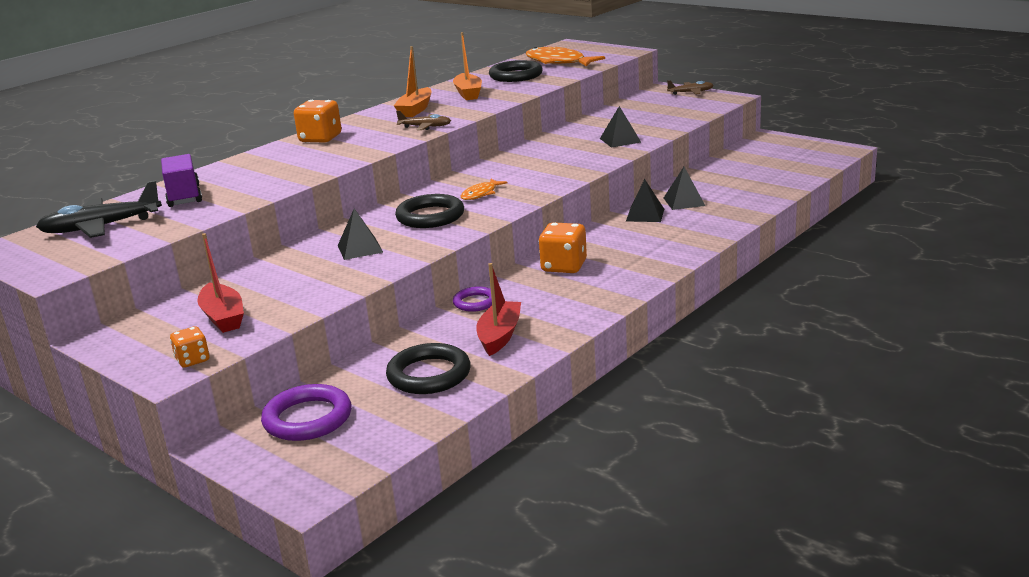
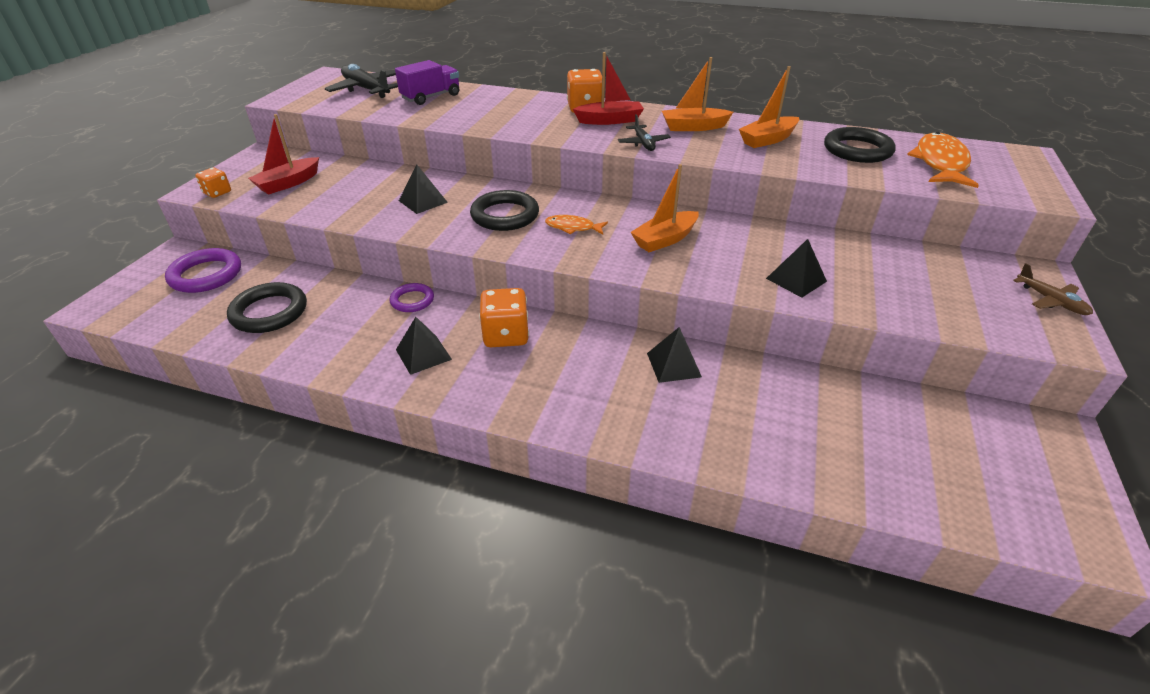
camera: 65 degrees right, 15 degrees up
brown plane [396,111,451,130] -> black plane [618,114,671,151]
red boat [476,263,521,356] -> red boat moved to [573,52,644,125]
black pyramid [664,167,705,210] -> black pyramid moved to [396,317,452,375]
none -> orange boat [631,164,699,252]

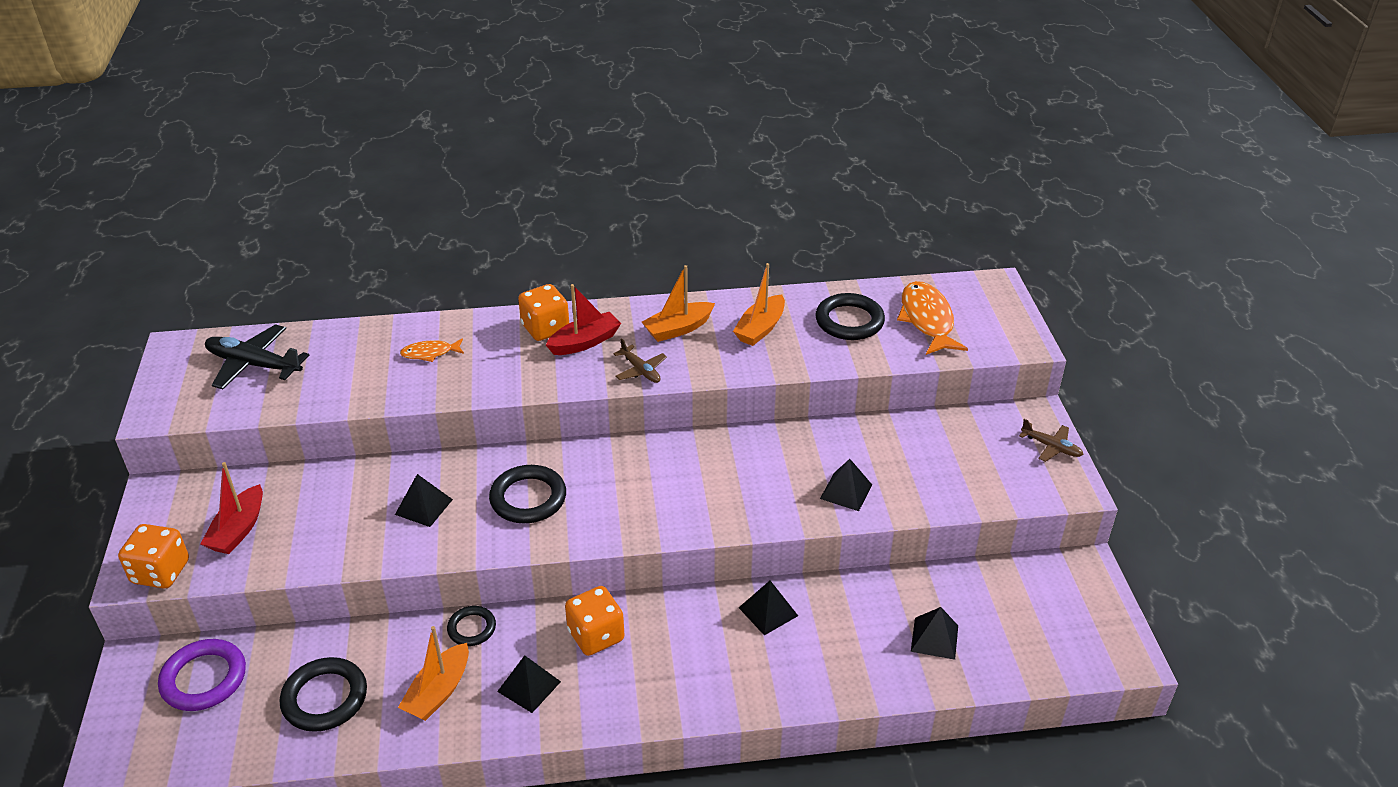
camera: 25 degrees left, 0 degrees up
orange dice [195,167,231,198] -> orange dice [118,524,189,588], size x1.70
purple ring [389,283,434,312] -> black ring [447,606,496,646]
purple truck [395,60,459,105] -> none
orange fish [545,215,608,234] -> orange fish moved to [400,338,464,362]
black plane [618,114,671,151] -> brown plane [613,338,667,383]
orange boat [631,164,699,252] -> orange boat moved to [398,626,469,721]
none -> black pyramid [911,607,958,660]

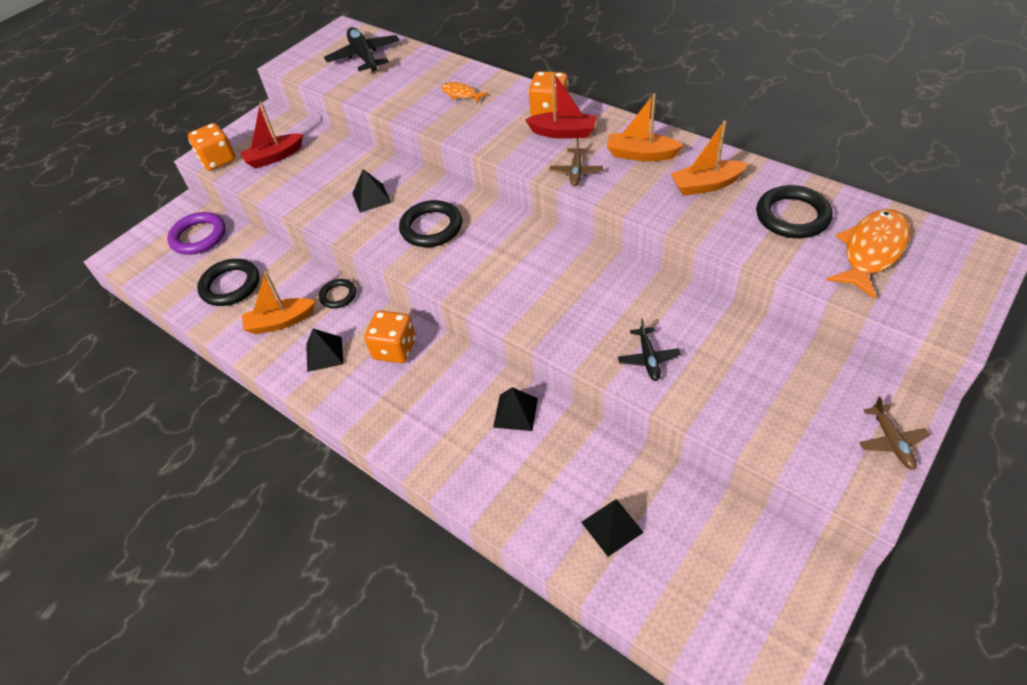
camera: 50 degrees right, 10 degrees up
black pyramid [820,459,872,511] -> black plane [618,319,681,381]

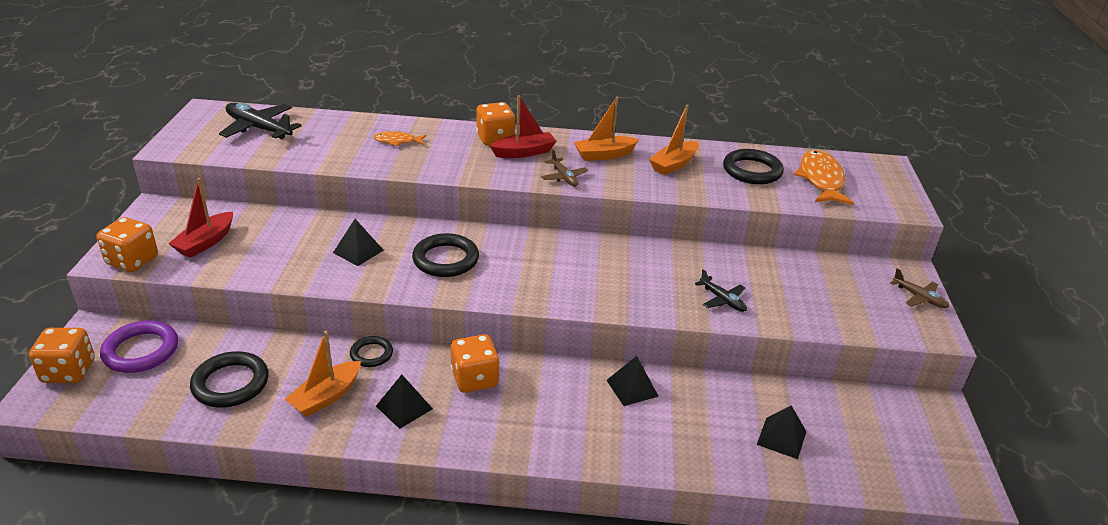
camera: 40 degrees left, 15 degrees down
none -> orange dice [29,328,95,383]

